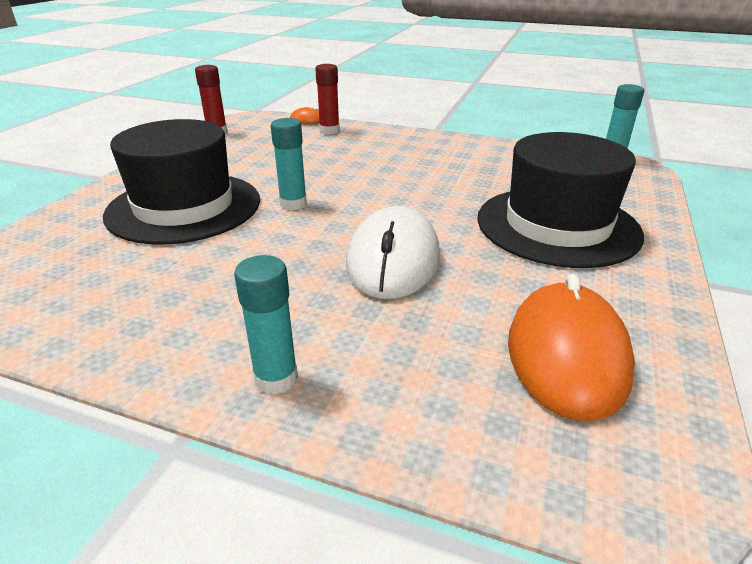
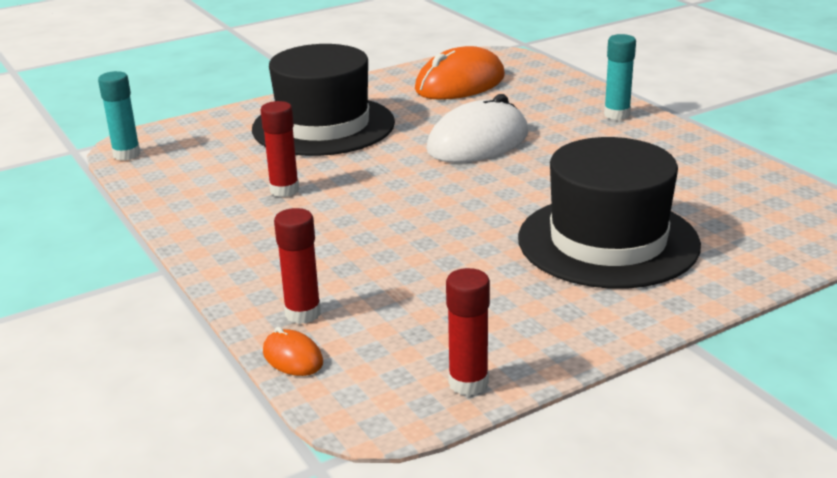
camera: 140 degrees left, 5 degrees down
turquoise glue stick [271,118,307,210] -> none
none -> red glue stick [261,101,299,197]

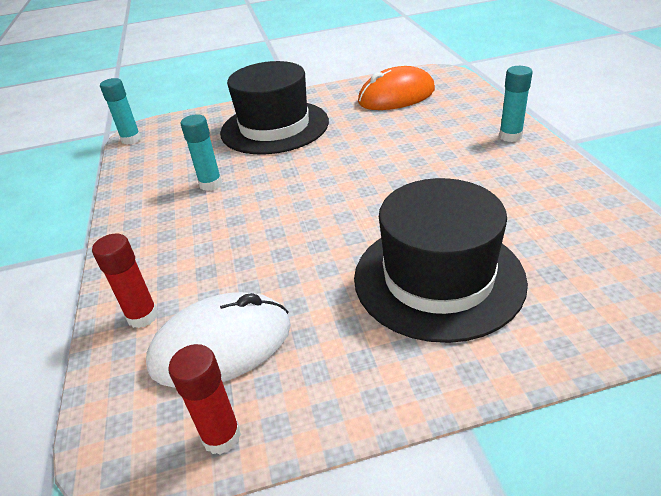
camera: 20 degrees right, 10 degrees up
red glue stick [261,101,299,197] -> turquoise glue stick [180,114,222,191]
orange mouse [263,327,323,376] -> none
white mouse [426,94,528,163] -> white mouse moved to [146,292,291,388]

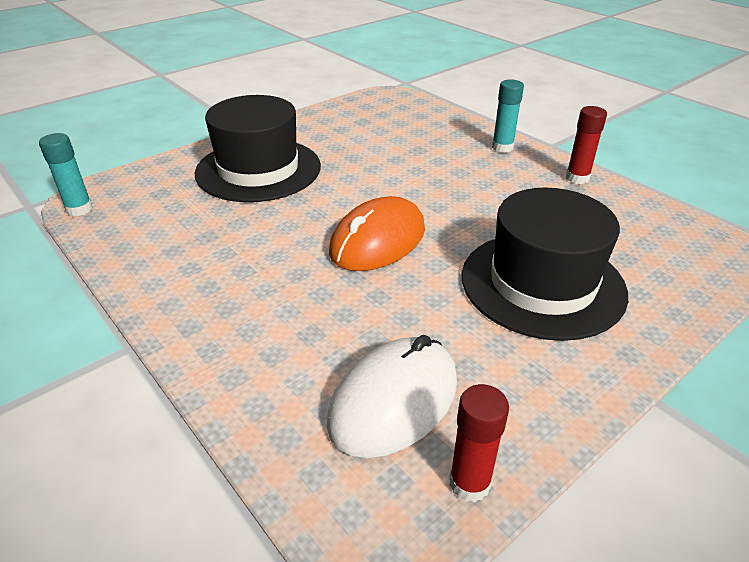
camera: 30 degrees left, 0 degrees up
red glue stick [92,234,158,328] -> red glue stick moved to [566,106,607,184]
turquoise glue stick [180,114,222,191] -> none
orange mouse [358,66,435,110] -> orange mouse moved to [329,196,425,271]

